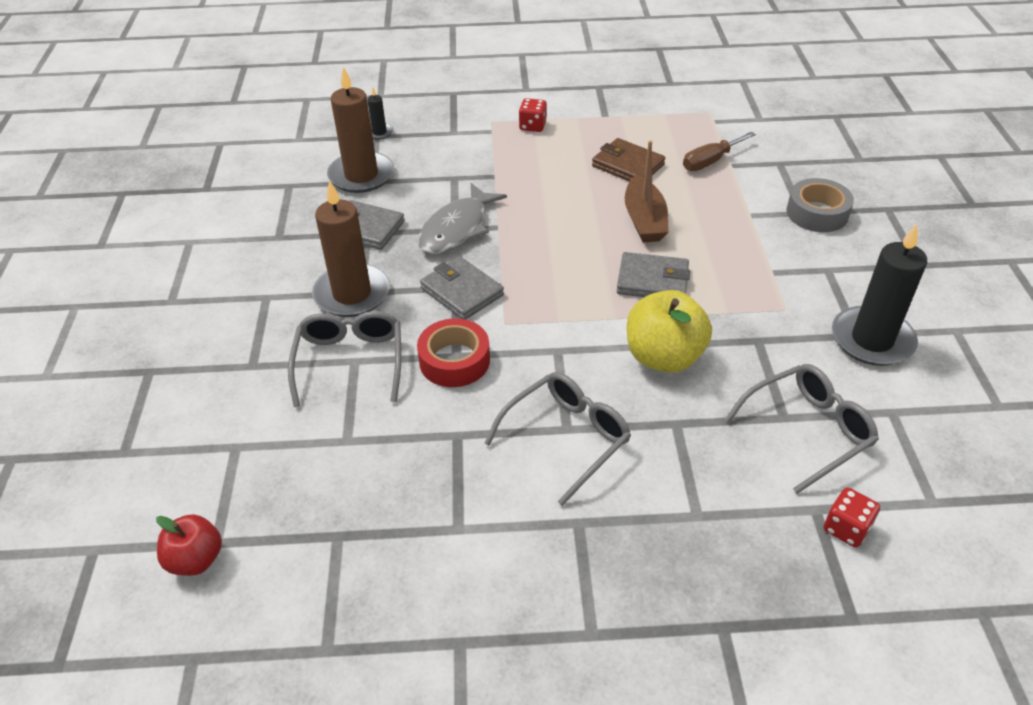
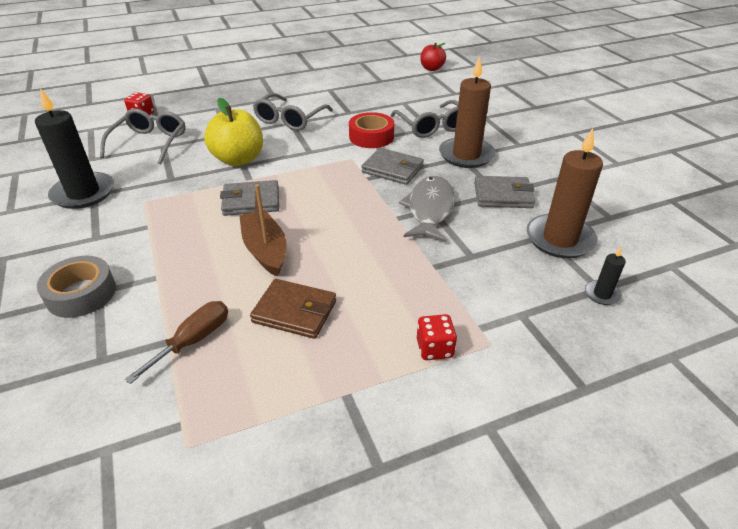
camera: 160 degrees right, 5 degrees down
grey glasses [725,364,879,494] -> grey glasses turned 150 degrees clockwise [100,109,186,164]

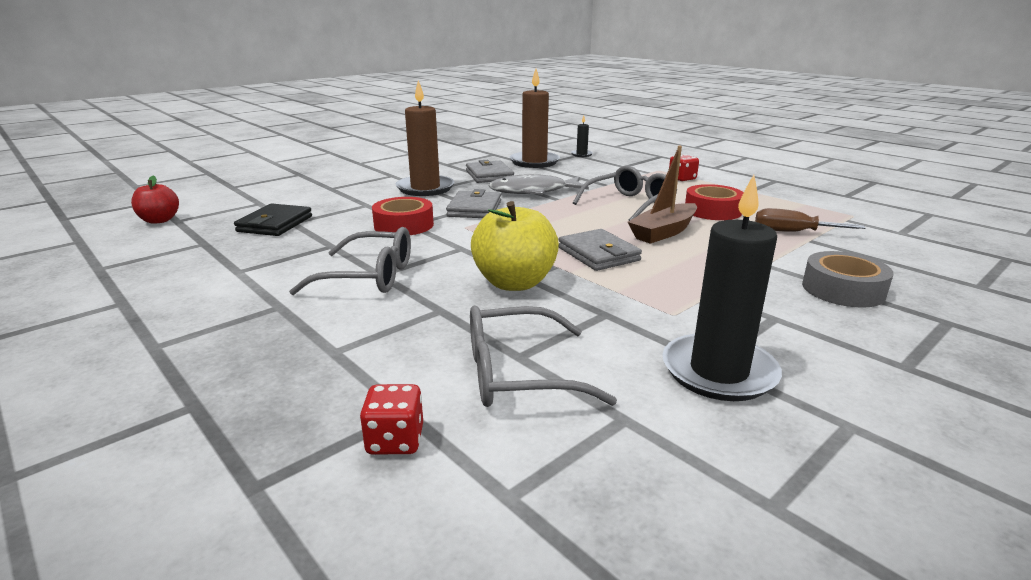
camera: 110 degrees left, 15 degrees down
brown wallet [250,279,336,339] -> red tape [685,184,744,220]
grey glasses [390,100,459,138] -> grey glasses moved to [573,166,666,221]
none -> black wallet [234,203,312,236]

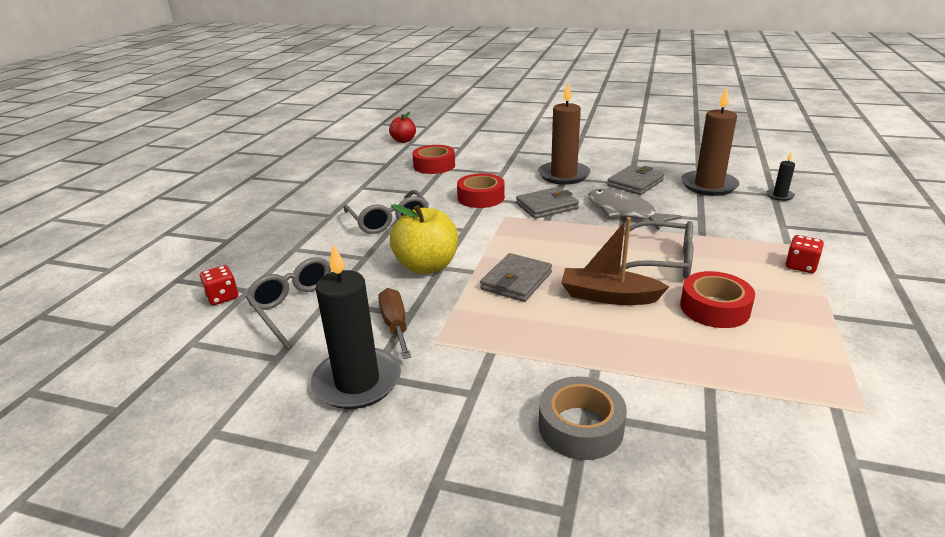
camera: 60 degrees right, 5 degrees up
black wallet [234,203,312,236] -> red tape [412,145,455,174]
brown screwdriver [755,208,865,232] -> brown screwdriver moved to [378,288,411,359]

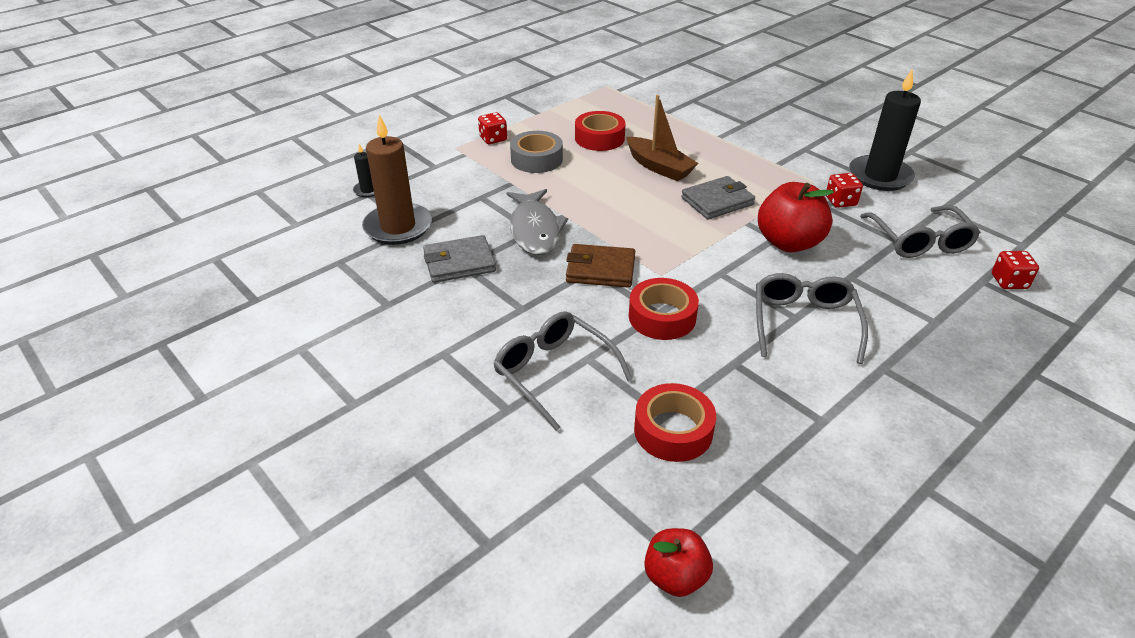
camera: 150 degrees left, 10 degrees up
brown screwdriver [378,288,411,359] -> red dice [826,173,863,208]
yellow apple [390,204,458,274] -> red apple [758,182,834,252]
grey wallet [516,187,579,219] -> brown wallet [566,244,635,288]
brown candle [538,83,591,185] -> none
grey tape [539,376,627,460] -> grey tape moved to [510,131,563,173]
grey glasses [620,221,693,278] -> grey glasses moved to [493,311,633,431]

